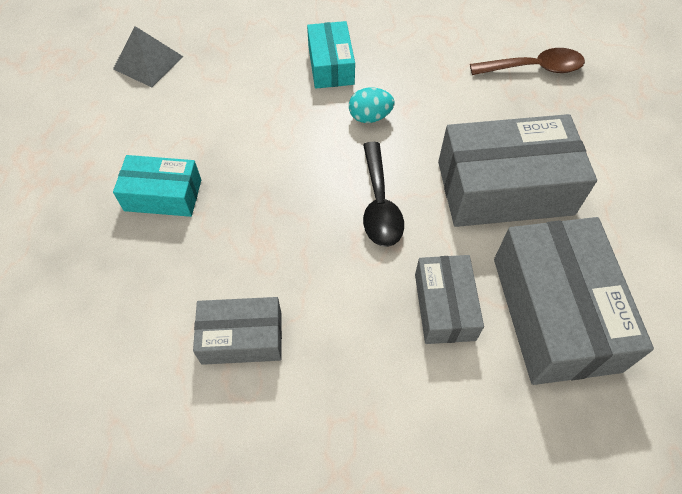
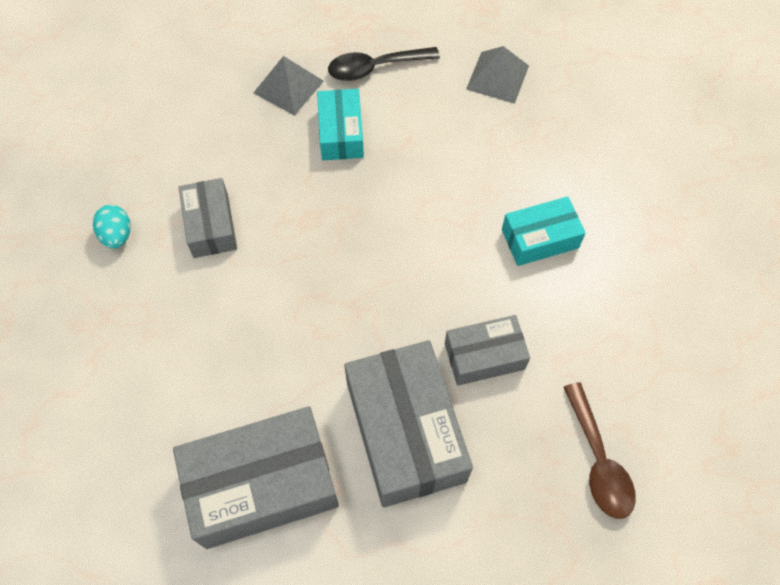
camera: 80 degrees right, 5 degrees up
turquoise egg [349,87,395,123] -> turquoise egg moved to [93,205,131,249]
black spoon [363,142,404,247] -> black spoon moved to [328,47,440,81]
grey box [415,255,484,344] -> grey box moved to [445,315,530,386]
none -> grey pyramid [254,56,324,116]

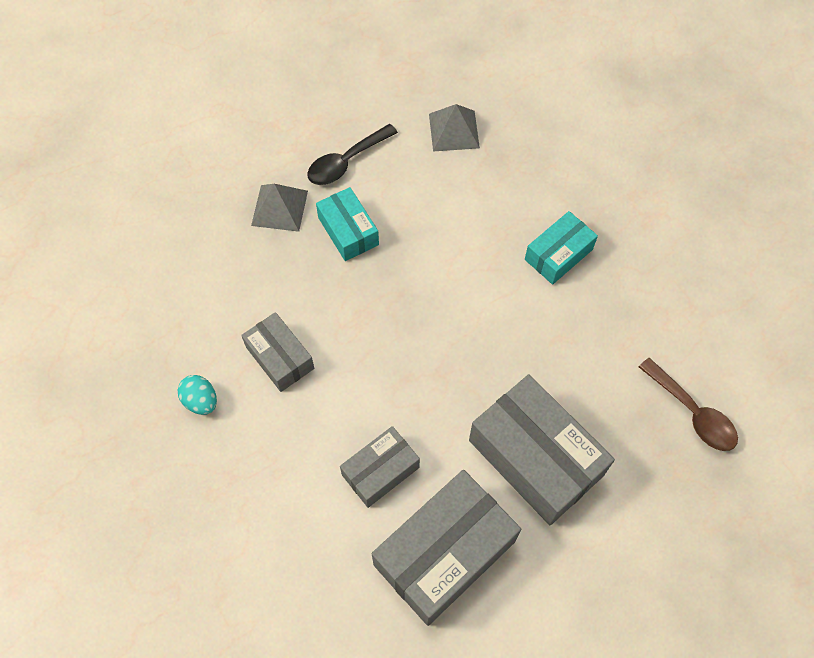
camera: 25 degrees left, 0 degrees up
grey box [445,315,530,386] -> grey box moved to [340,426,420,508]

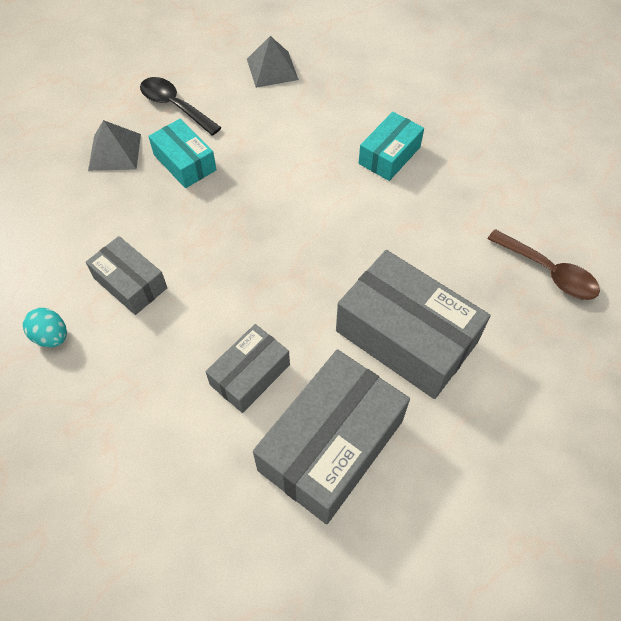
camera: 10 degrees left, 5 degrees down
black spoon [307,124,398,185] -> black spoon turned 90 degrees clockwise [140,77,222,136]

